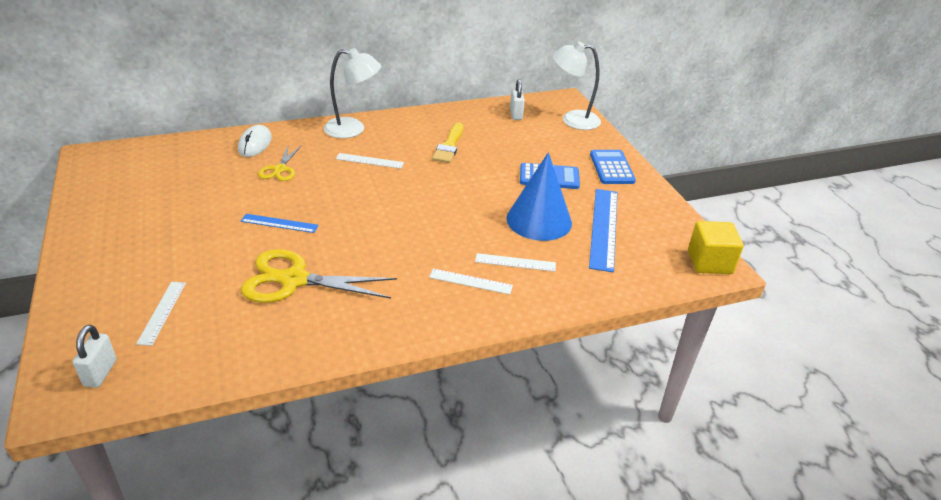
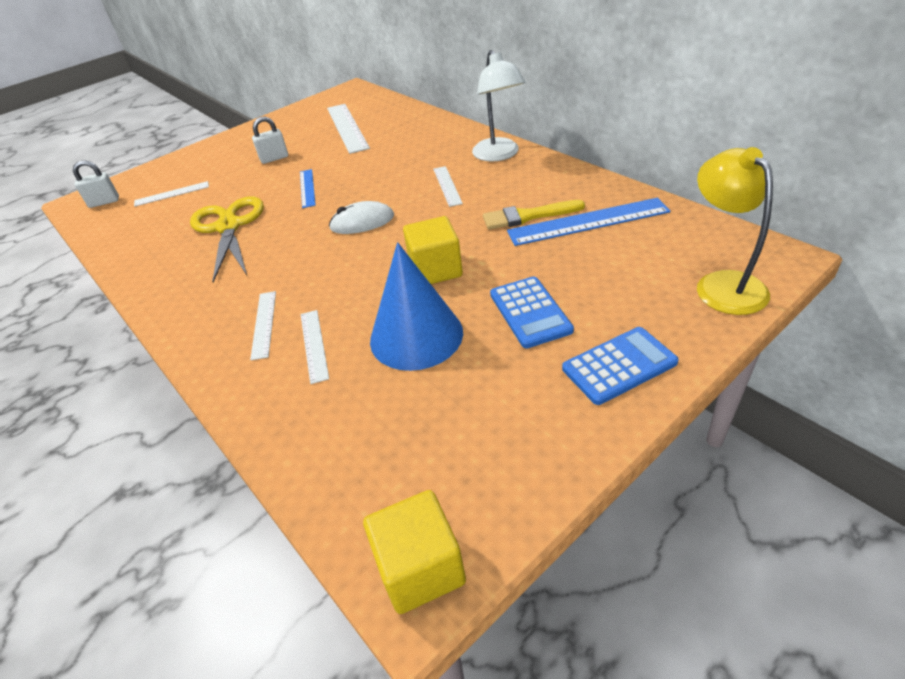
camera: 75 degrees right, 5 degrees up
white mouse [238,125,272,157] -> white mouse moved to [329,201,394,234]
yellow scissors [258,146,301,181] -> none
white padlock [510,79,525,120] -> white padlock moved to [252,117,288,164]
white lamp [552,42,601,130] -> yellow lamp [697,147,773,315]
blue ruler [589,189,618,272] -> blue ruler moved to [507,198,670,246]
none -> white ruler [327,104,370,154]
none -> yellow cube [403,216,463,284]

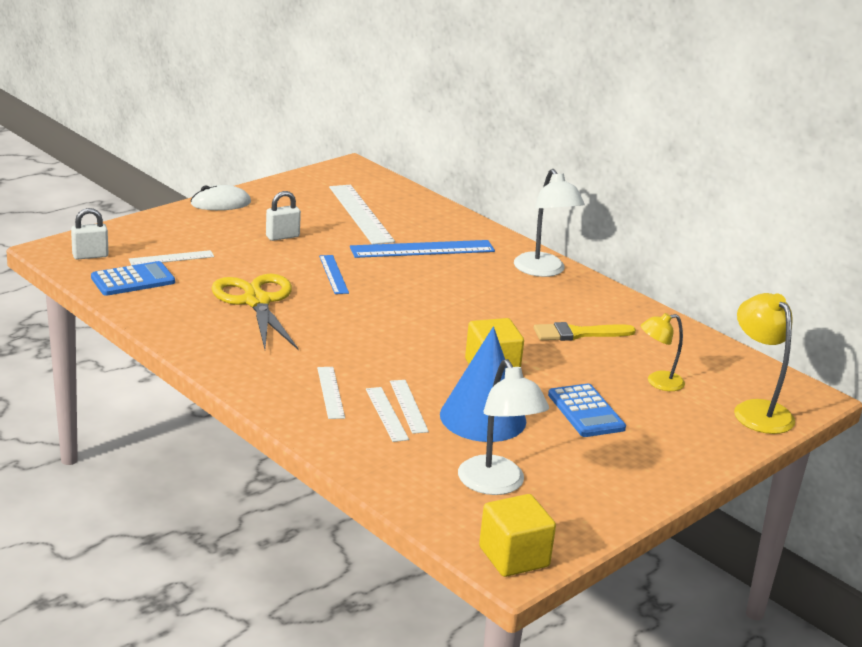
camera: 10 degrees left, 15 degrees down
white mouse [329,201,394,234] -> white mouse moved to [191,185,251,210]
white ruler [433,166,463,207] -> white ruler moved to [390,380,429,434]
blue ruler [507,198,670,246] -> blue ruler moved to [350,240,495,258]
blue calculator [562,327,679,405] -> blue calculator moved to [91,261,175,296]
none -> white lamp [458,359,549,495]
none -> yellow lamp [641,313,685,391]

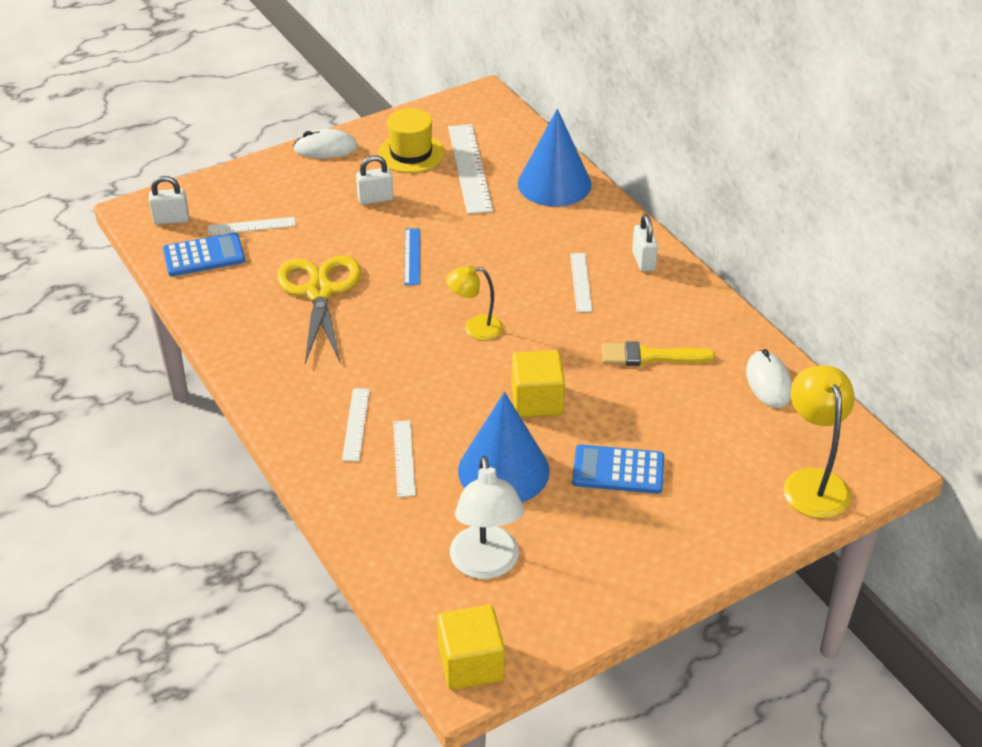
camera: 15 degrees right, 15 degrees up
blue ruler [350,240,495,258] -> none
white ruler [390,380,429,434] -> white ruler moved to [570,253,593,312]
white lamp [514,169,585,277] -> white padlock [632,214,658,272]
blue calculator [548,384,626,437] -> blue calculator turned 105 degrees clockwise [572,444,664,494]
yellow lamp [641,313,685,391] -> yellow lamp moved to [446,265,503,340]
none -> yellow hat [378,108,445,173]
none -> blue cone [518,109,592,207]
none -> white mouse [746,349,792,408]

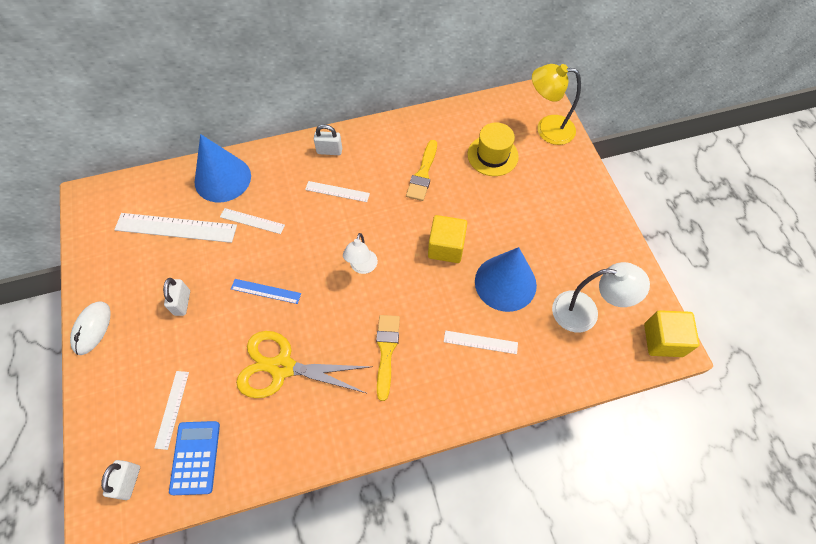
camera: 75 degrees left, 20 degrees up
white ruler [342,388,370,461] -> white ruler moved to [220,208,285,234]
yellow hat [378,108,445,173] -> yellow hat moved to [468,122,519,176]
yellow lamp [446,265,503,340] -> white lamp [343,233,378,274]
blue calculator [572,444,664,494] -> none
white mouse [746,349,792,408] -> none
none -> yellow brush [376,315,400,401]

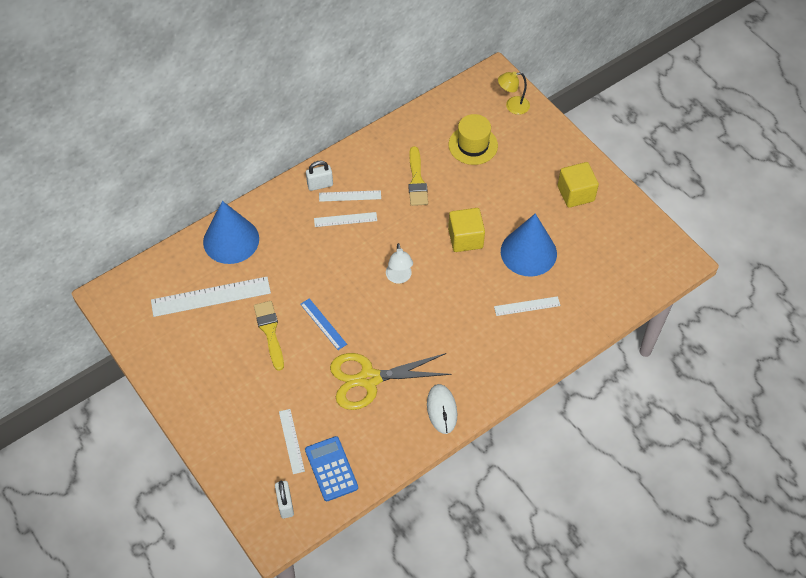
camera: 20 degrees left, 5 degrees down
white mouse [70,301,110,355] -> white mouse moved to [427,384,457,434]
white padlock [163,278,190,316] -> none
white ruler [220,208,285,234] -> white ruler moved to [319,190,381,202]
blue ruler [231,279,301,304] -> blue ruler turned 60 degrees clockwise [300,298,347,350]
yellow brush [376,315,400,401] -> yellow brush moved to [254,301,284,371]
yellow lamp [532,64,581,145] -> yellow lamp [498,72,530,115], size x0.63
white lamp [552,262,650,332] -> none
yellow cube [644,310,699,357] -> yellow cube moved to [558,162,599,208]

